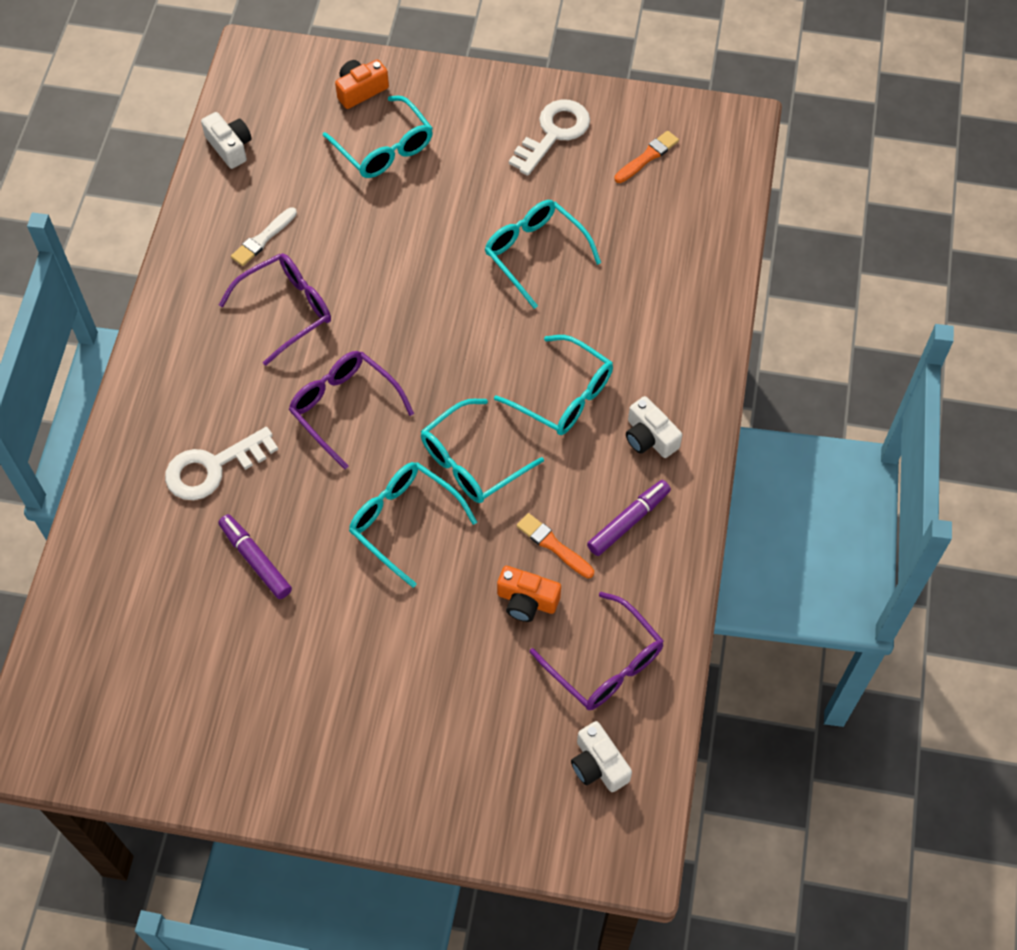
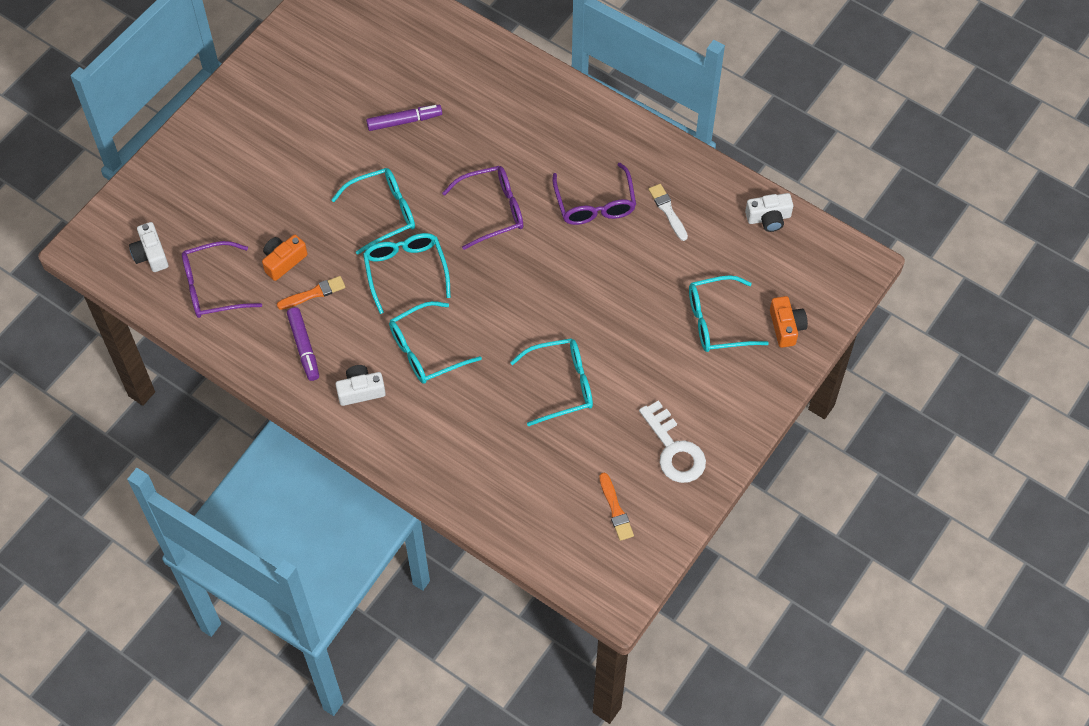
camera: 115 degrees right, 0 degrees up
white key [165,427,278,500] -> none
white camera [571,721,632,792] -> white camera turned 105 degrees counterclockwise [129,222,169,272]

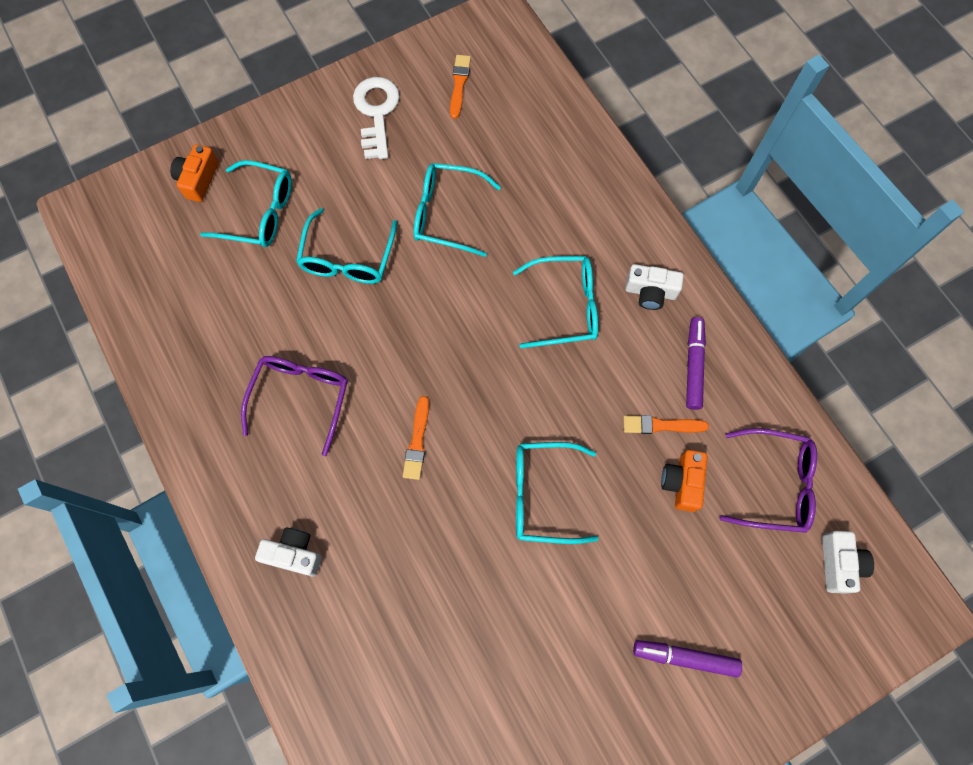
camera: 155 degrees left, 10 degrees up
orange camera [262,235,307,281] -> orange camera turned 120 degrees clockwise [661,450,707,512]
turquoise glasses [363,233,451,314] -> turquoise glasses moved to [296,208,397,284]
purple marker [366,105,442,131] -> purple marker moved to [633,640,742,678]
purple glasses [442,166,523,250] -> orange brush [403,396,429,480]
white brush [649,184,688,241] -> none
white camera [745,193,793,232] -> white camera moved to [255,527,322,577]

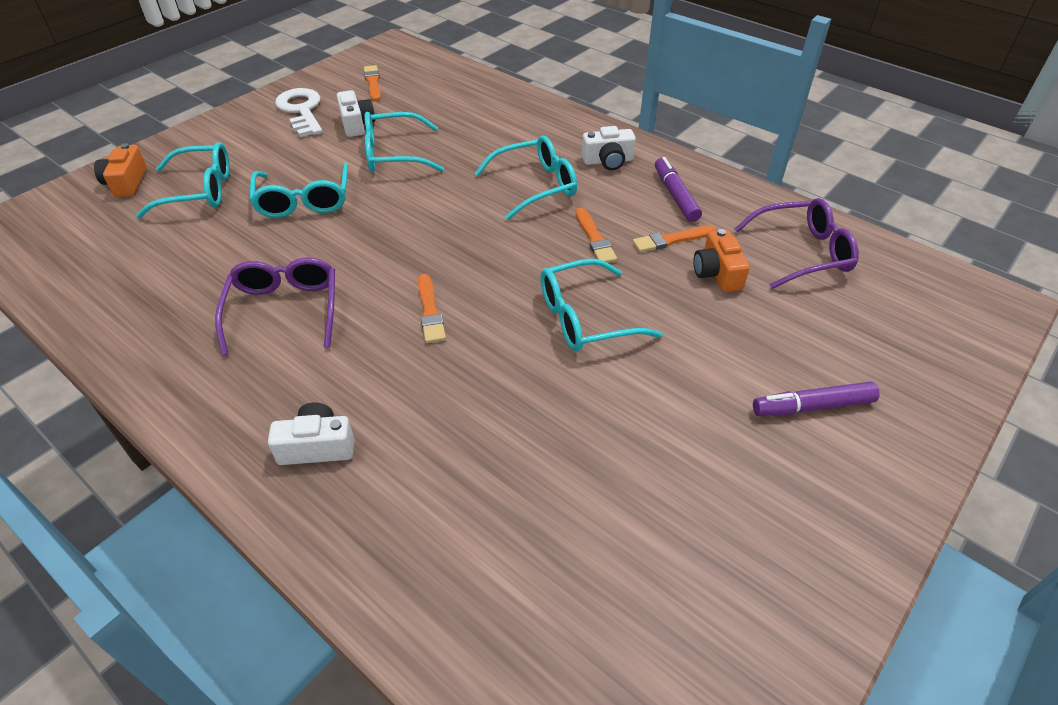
camera: 20 degrees left, 25 degrees down
white camera [822,531,874,594] -> white camera moved to [337,90,375,137]
none -> orange brush [576,208,617,263]

